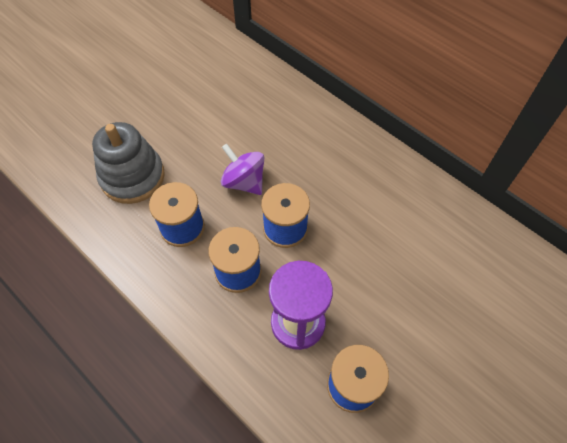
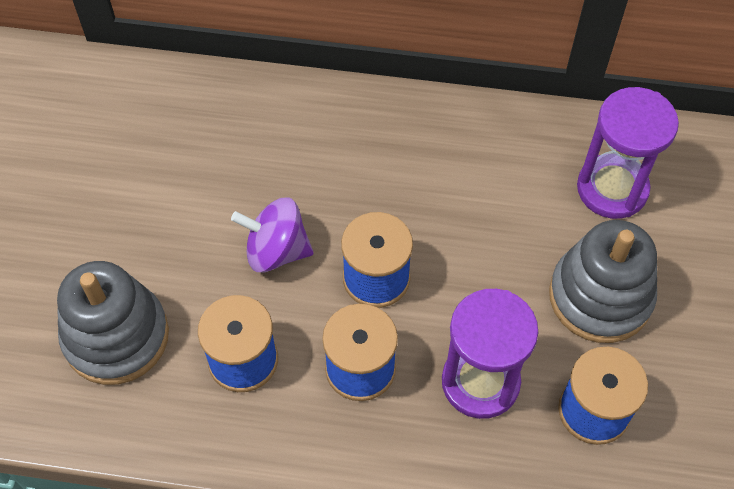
camera: 35 degrees left, 0 degrees up
none -> grey stacking toy [549,220,657,343]
none -> purple hourglass [577,87,679,219]

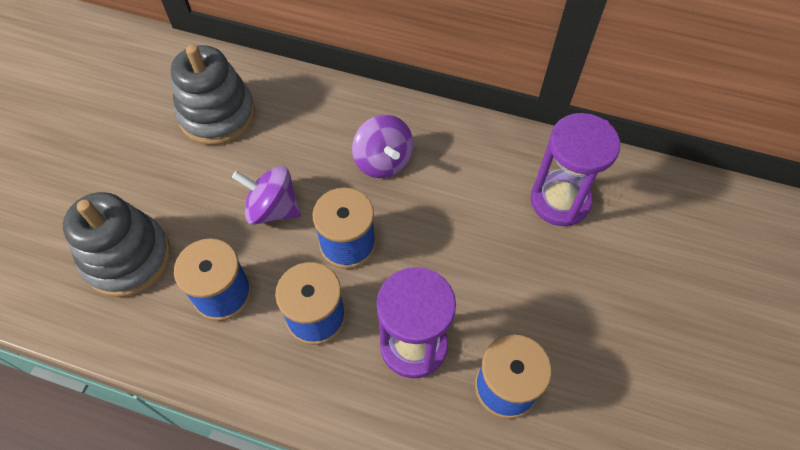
camera: 10 degrees right, 0 degrees up
grey stacking toy [549,220,657,343] -> grey stacking toy moved to [171,44,255,145]
none -> purple spinning top [352,115,413,178]

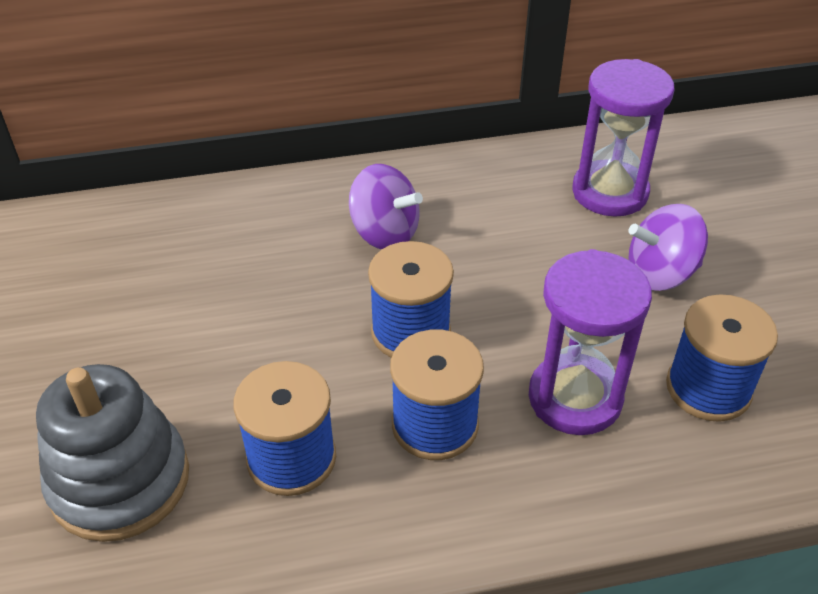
camera: 30 degrees left, 15 degrees down
grey stacking toy [171,44,255,145] -> none
purple spinning top [232,166,301,225] -> purple spinning top moved to [629,204,708,291]

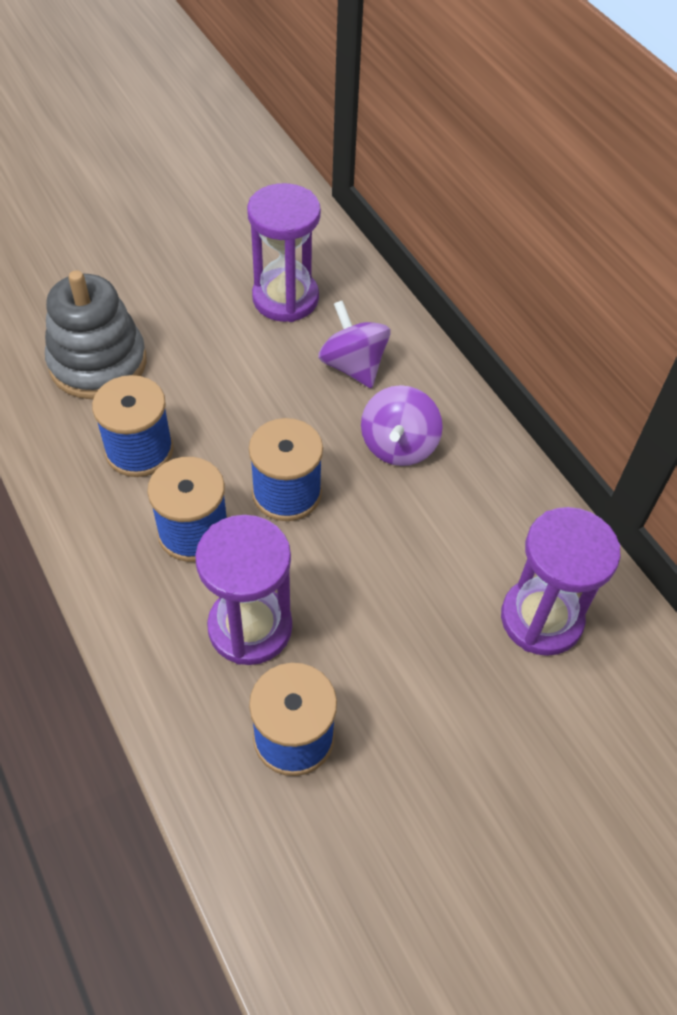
camera: 70 degrees right, 10 degrees up
purple spinning top [629,204,708,291] -> purple spinning top moved to [318,300,391,388]
none -> purple hourglass [247,183,321,322]

